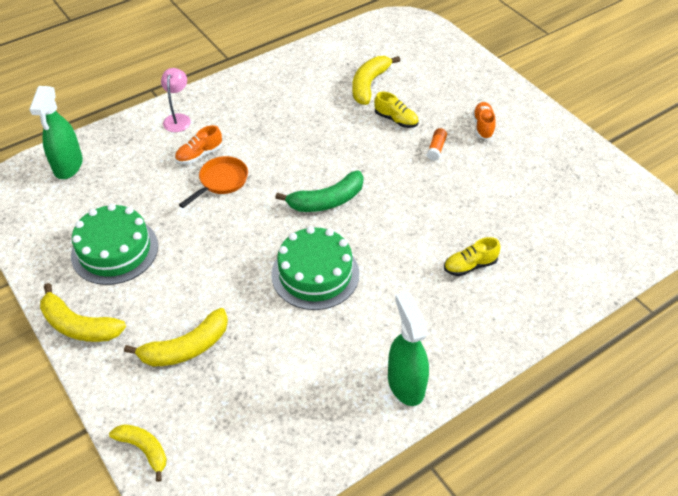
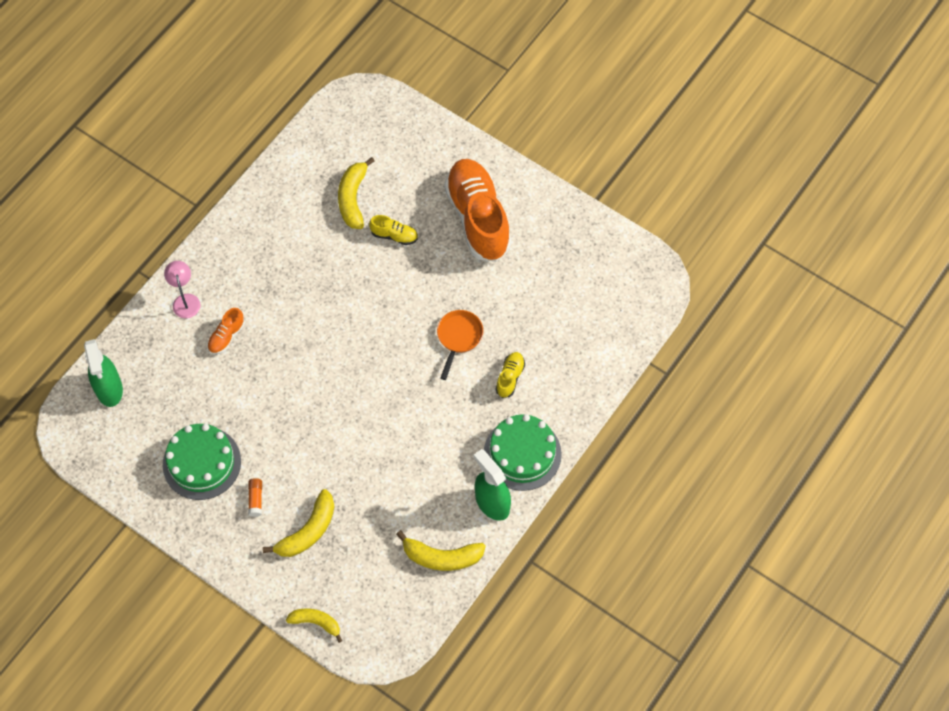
camera: 20 degrees left, 15 degrees up
yellow banana [40,283,126,342] -> yellow banana moved to [396,530,486,571]
orange pan [179,156,248,208] -> orange pan moved to [437,310,483,380]
green cake [271,226,359,310] -> green cake moved to [484,414,562,491]
green banana [276,171,363,212] -> none
orange glue stick [427,128,447,161] -> orange glue stick moved to [248,478,262,517]
yellow shoe [444,237,501,276] -> yellow shoe turned 150 degrees clockwise [496,352,525,398]
orange shoe [473,102,496,140] -> orange shoe [444,159,511,262], size x2.37

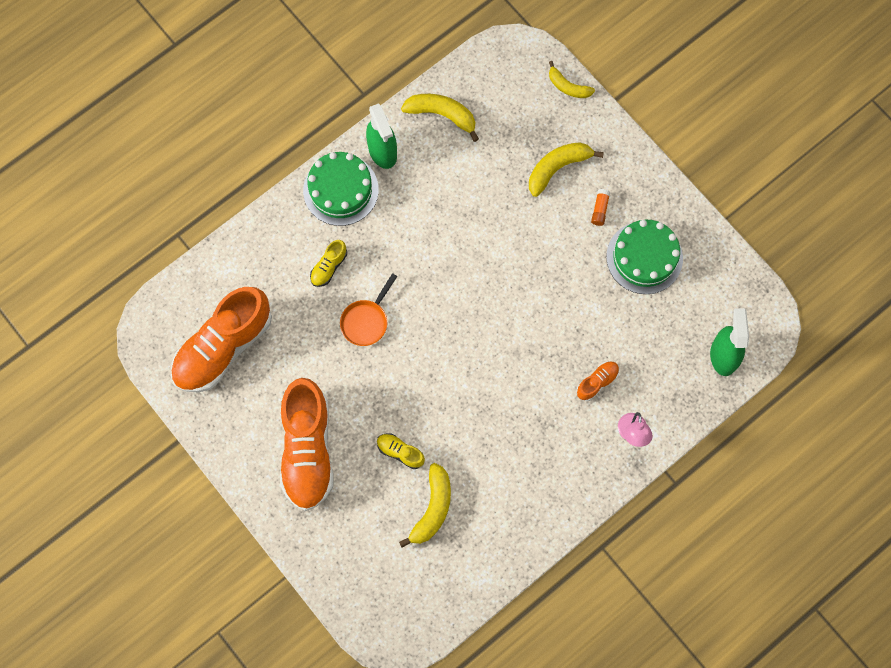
camera: 165 degrees left, 10 degrees up
none -> orange shoe [171,287,272,393]

